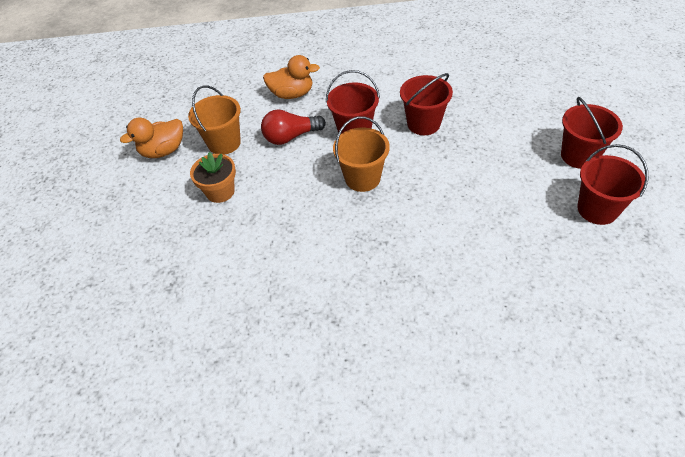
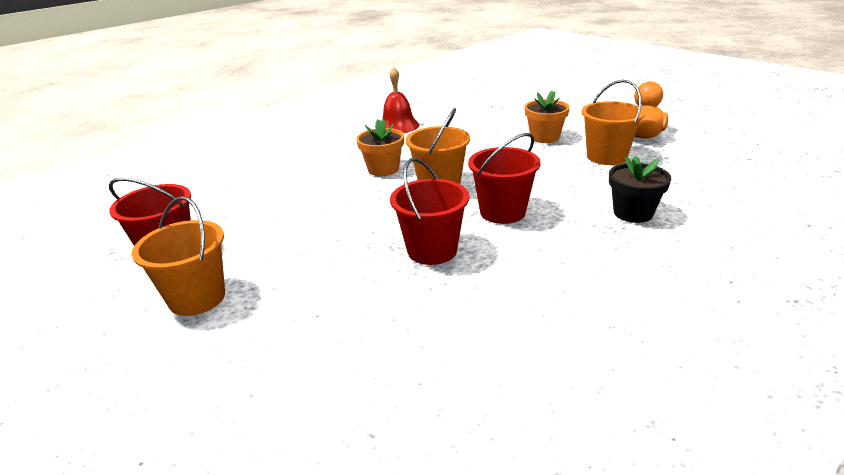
camera: 140 degrees right, 20 degrees down
red light bulb [261,109,326,145] -> none
orange duck [263,55,320,99] -> black flower pot [609,156,671,223]
red bucket [561,97,623,169] -> orange bucket [132,196,225,316]
none -> orange flower pot [356,119,404,176]
none -> red bell [382,67,419,133]

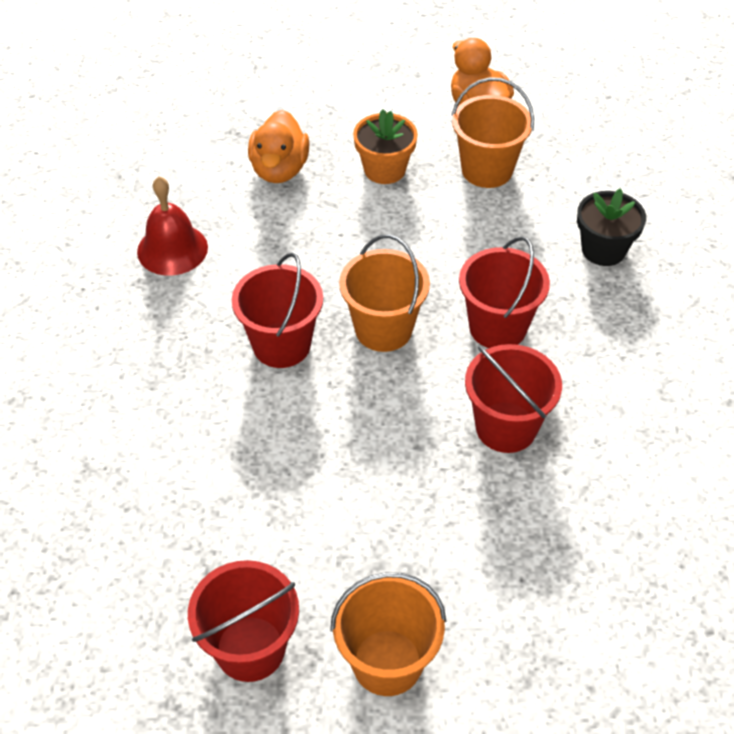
camera: 50 degrees left, 20 degrees up
orange flower pot [356,119,404,176] -> red bucket [232,253,323,368]
none -> orange duck [248,110,310,183]

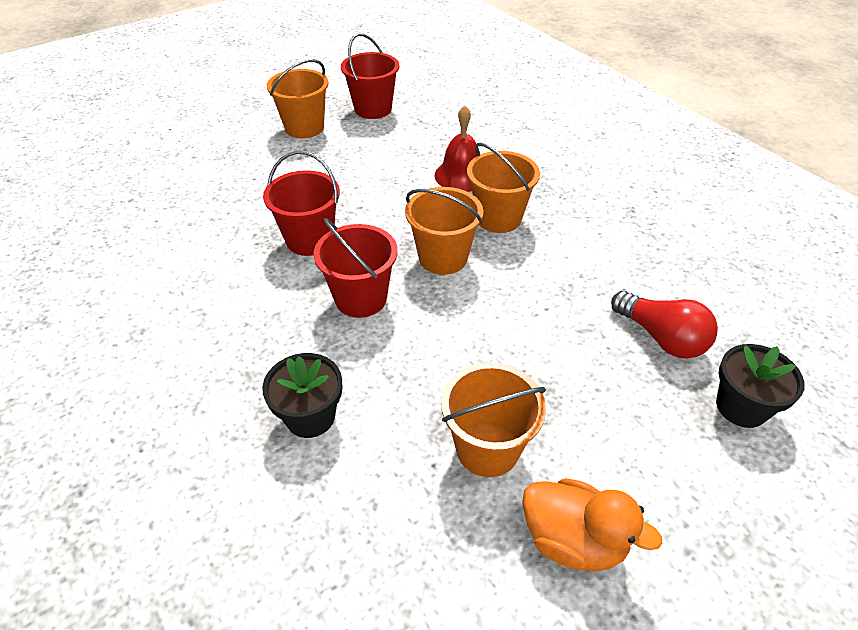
camera: 145 degrees right, 5 degrees down
red bell [137,177,208,276] -> red bell moved to [434,106,480,192]
red bucket [232,253,323,368] -> orange bucket [467,143,540,233]
orange duck [248,110,310,183] -> red light bulb [611,291,718,359]
orange flower pot [353,109,418,184] -> none
none -> black flower pot [716,344,805,428]

